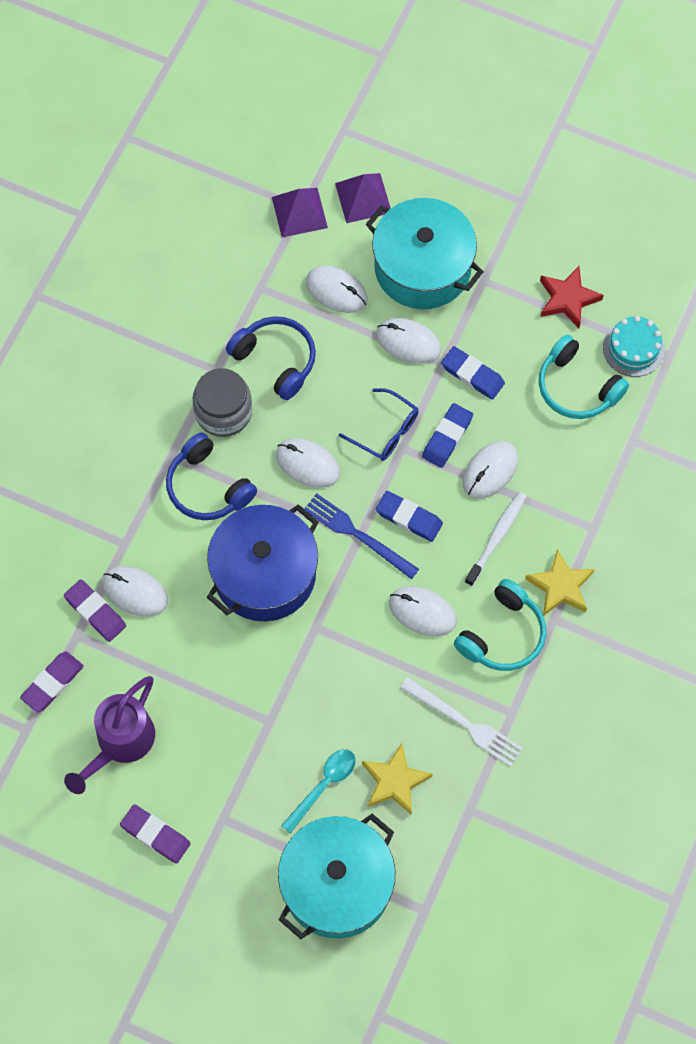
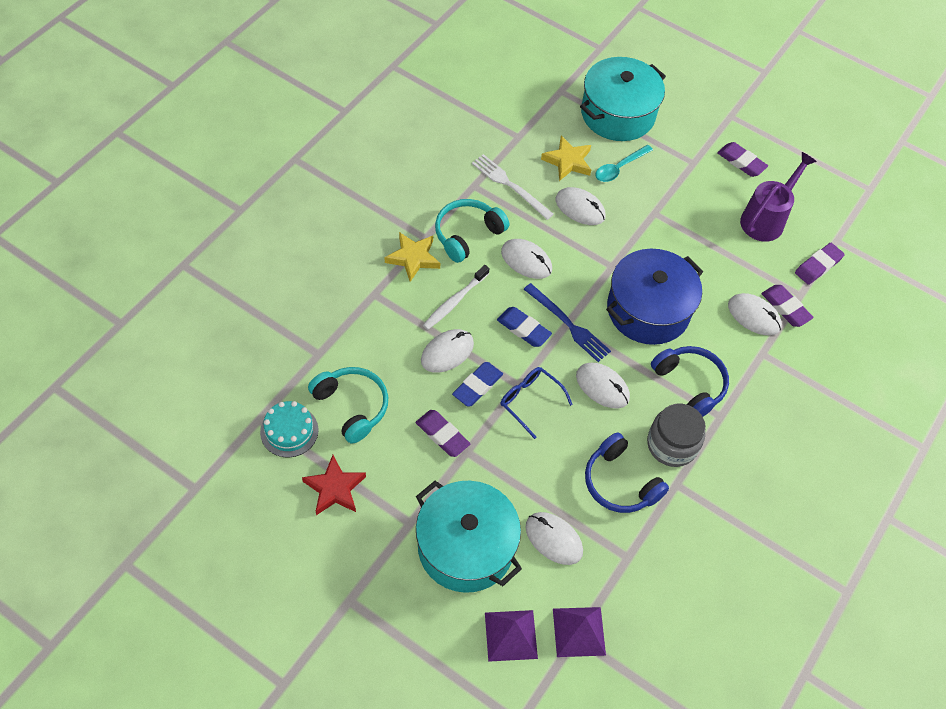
camera: 175 degrees left, 10 degrees down
white mouse [376,318,441,364] -> white mouse moved to [556,187,606,225]
blue eraser [441,346,505,400] -> purple eraser [416,410,470,457]

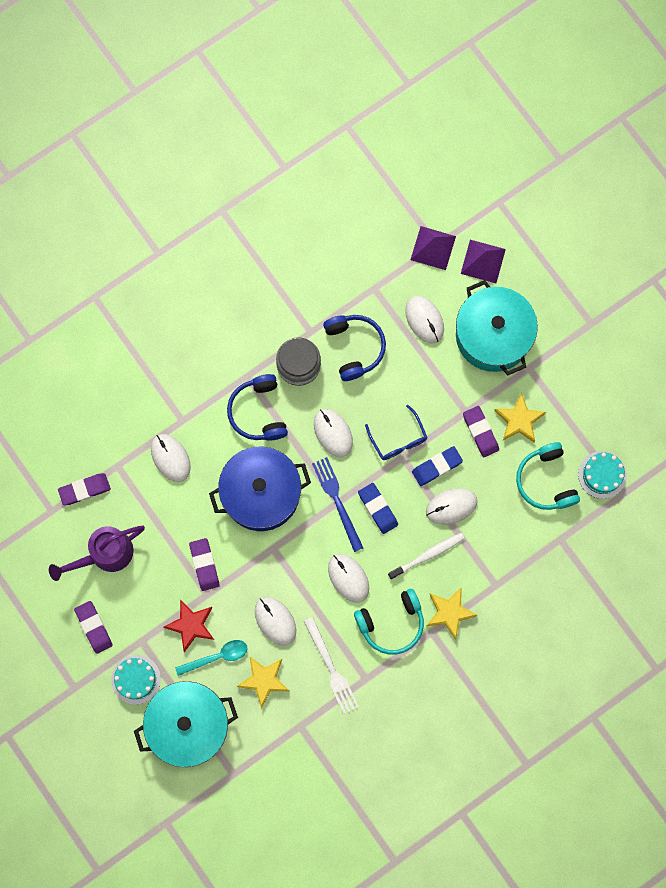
camera: 155 degrees left, 20 degrees up
red star [302,455,366,515] -> red star moved to [164,599,214,652]
purple eraser [761,285,814,327] -> purple eraser moved to [189,538,220,591]
none -> turquoise cake [112,655,161,704]
none -> yellow star [494,392,546,443]

